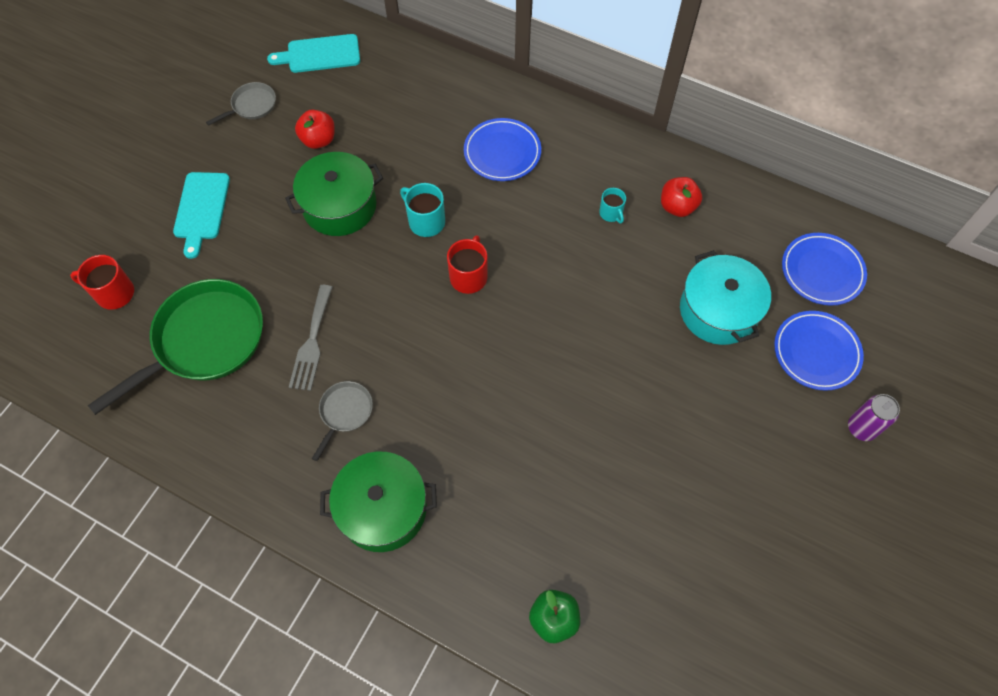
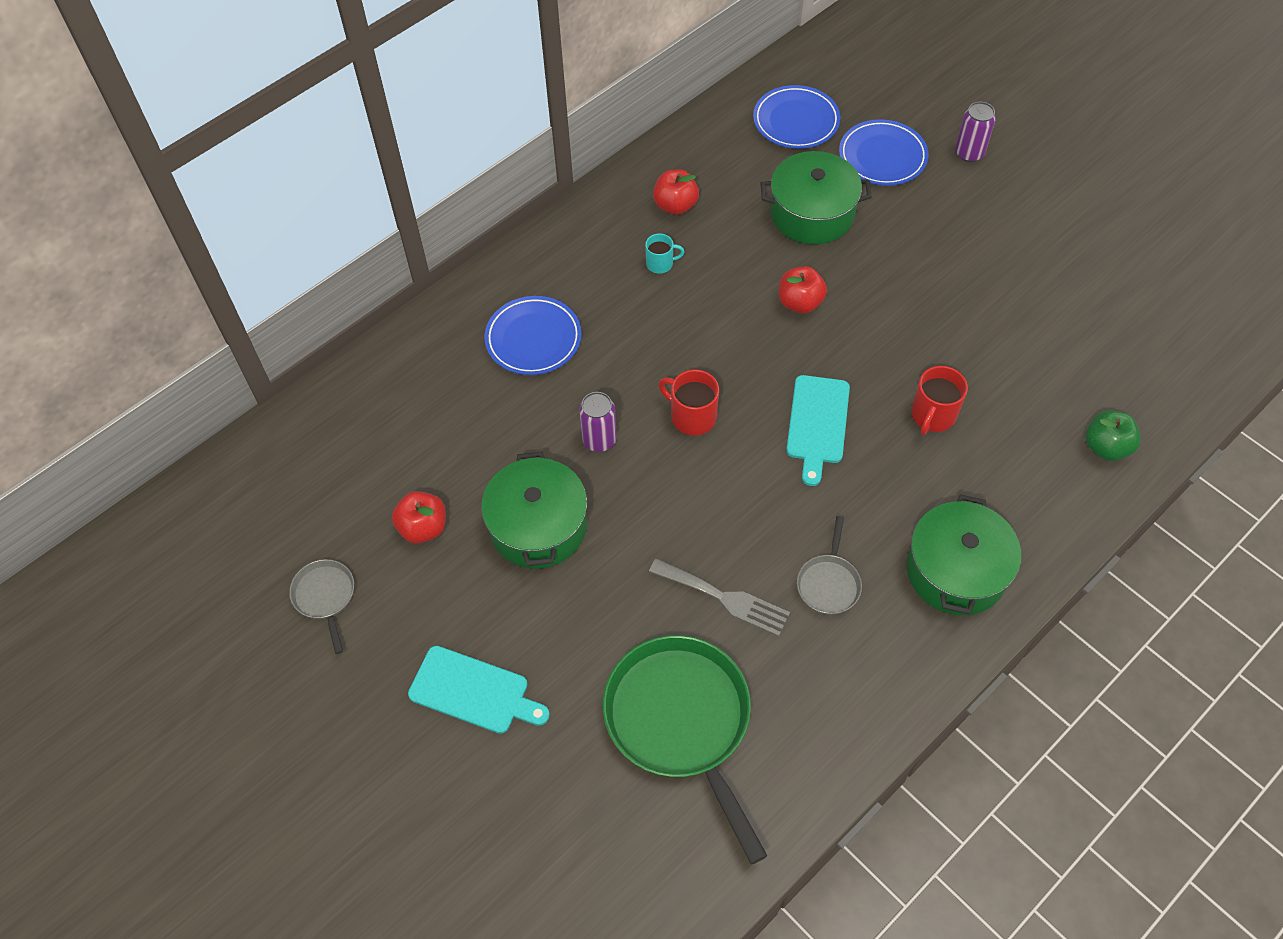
camera: 70 degrees left, 5 degrees down
red mug [70,255,134,310] -> red mug moved to [911,366,968,435]
turquoise cutting board [267,34,360,73] -> turquoise cutting board moved to [786,375,850,486]
grey pan [312,381,373,461] -> grey pan turned 120 degrees counterclockwise [797,516,862,615]
turquoise mug [400,183,445,237] -> purple can [579,392,617,452]
turquoise pot [680,250,771,345] -> green pot [760,151,872,245]
none -> red apple [779,266,827,314]

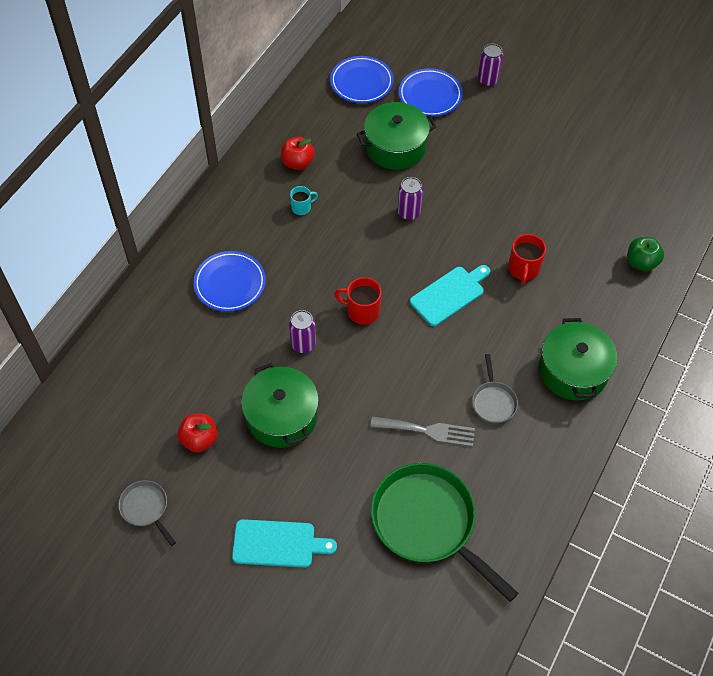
camera: 20 degrees left, 0 degrees up
red apple [779,266,827,314] -> purple can [397,177,423,220]
turquoise cutting board [786,375,850,486] -> turquoise cutting board turned 120 degrees counterclockwise [410,265,490,326]

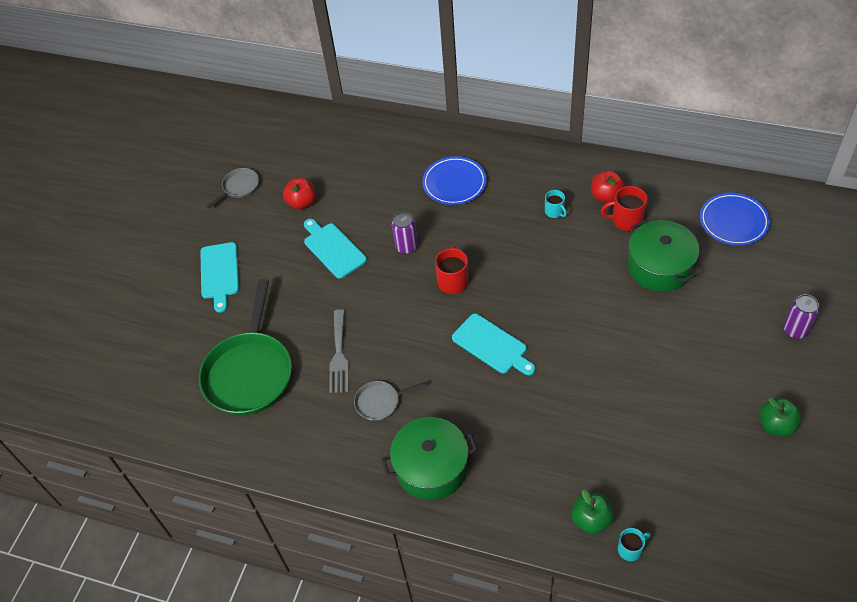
camera: 85 degrees right, 5 degrees down
green pot [241,363,319,448] -> turquoise cutting board [304,219,367,279]
green pan [371,463,518,602] -> green pan turned 150 degrees clockwise [199,279,292,415]
purple can [397,177,423,220] -> none
blue plate [399,68,463,117] -> none
red mug [508,234,546,284] -> red mug moved to [601,186,647,231]
none -> turquoise mug [618,528,651,561]
none -> green apple [759,398,802,437]

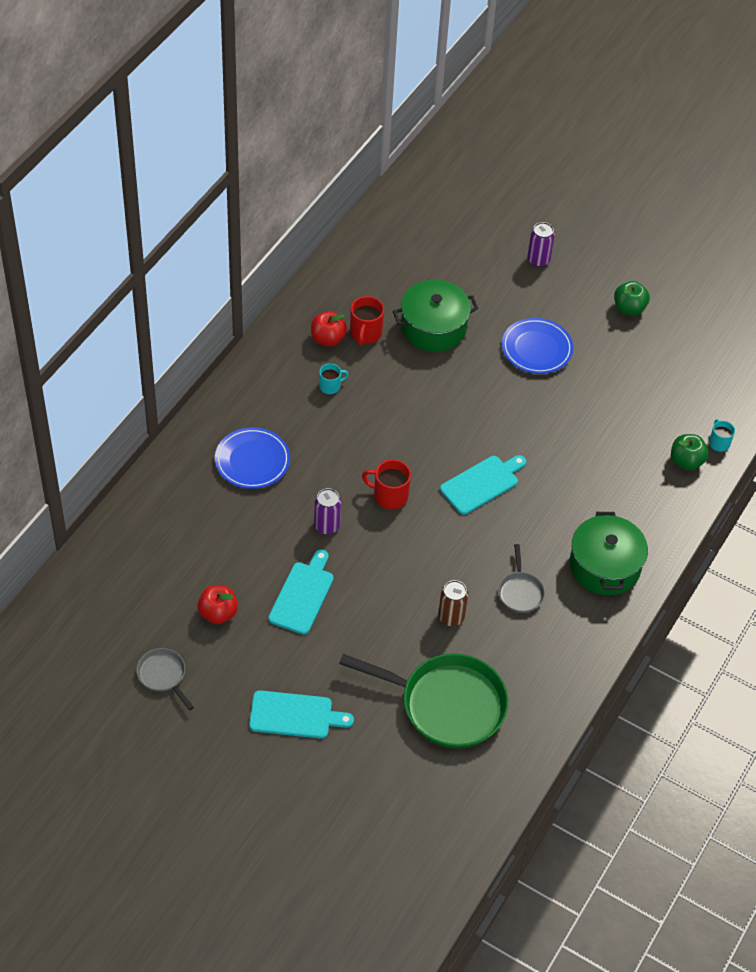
camera: 85 degrees left, 0 degrees up
turquoise cutting board [304,219,367,279] -> turquoise cutting board turned 135 degrees clockwise [268,549,334,635]
grey fork [329,309,348,393] -> brown can [438,580,468,626]
blue plate [700,193,770,246] -> blue plate moved to [502,318,573,374]

